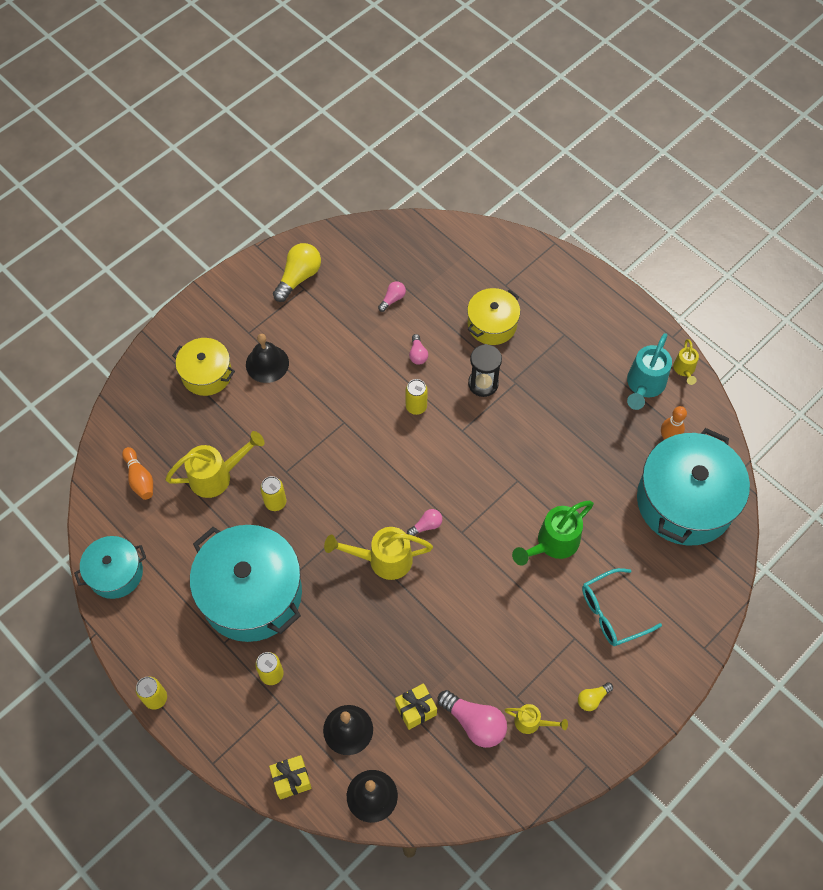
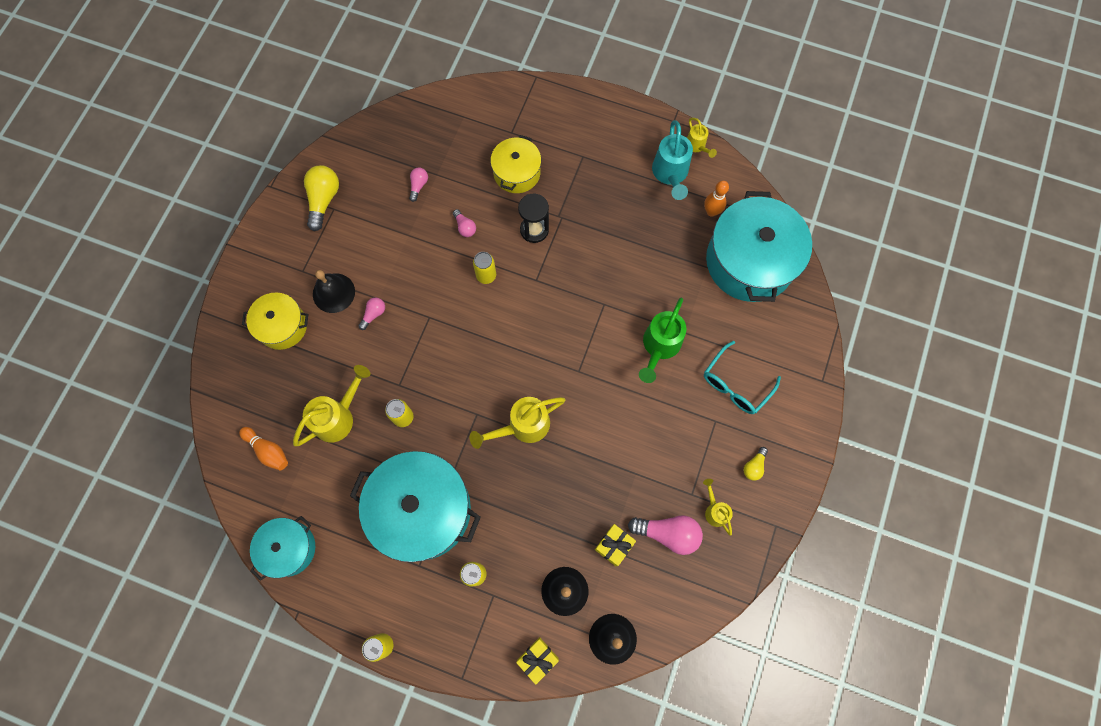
camera: 25 degrees left, 10 degrees up
pink light bulb [407,509,442,536] -> pink light bulb moved to [358,298,385,330]
yellow watering can [505,704,568,734] -> yellow watering can turned 105 degrees counterclockwise [703,479,733,536]

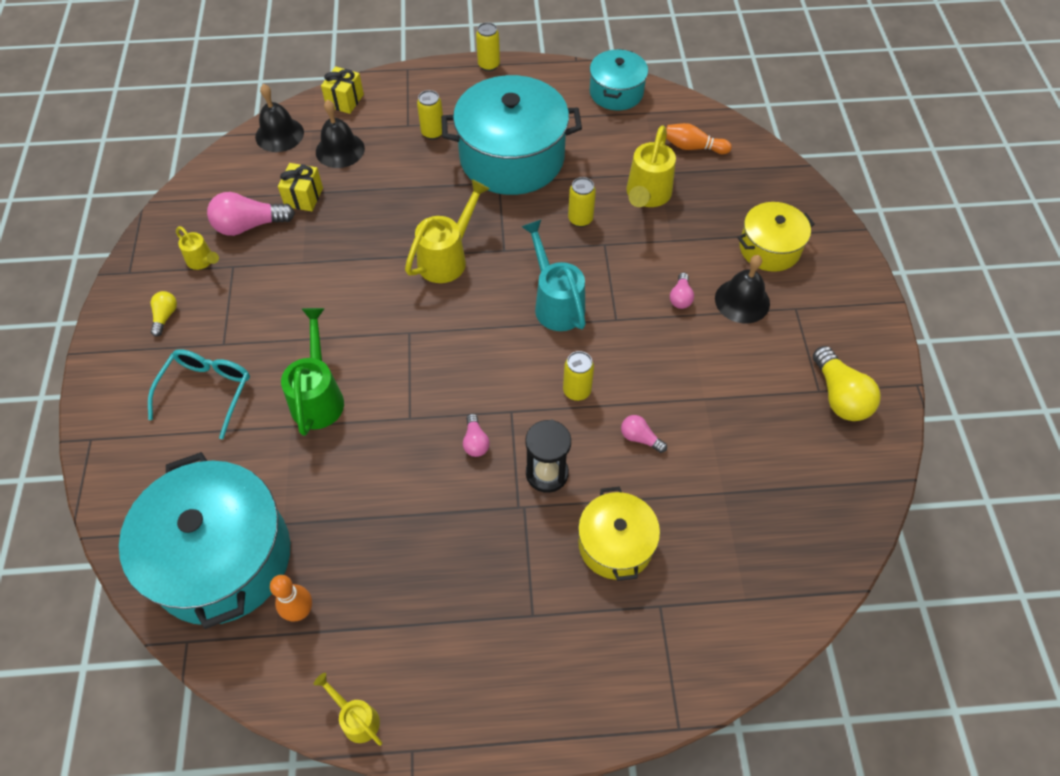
camera: 155 degrees right, 15 degrees down
pink light bulb [409,168,428,202] -> pink light bulb moved to [463,414,490,457]
turquoise watering can [652,120,693,200] -> turquoise watering can moved to [521,219,586,331]

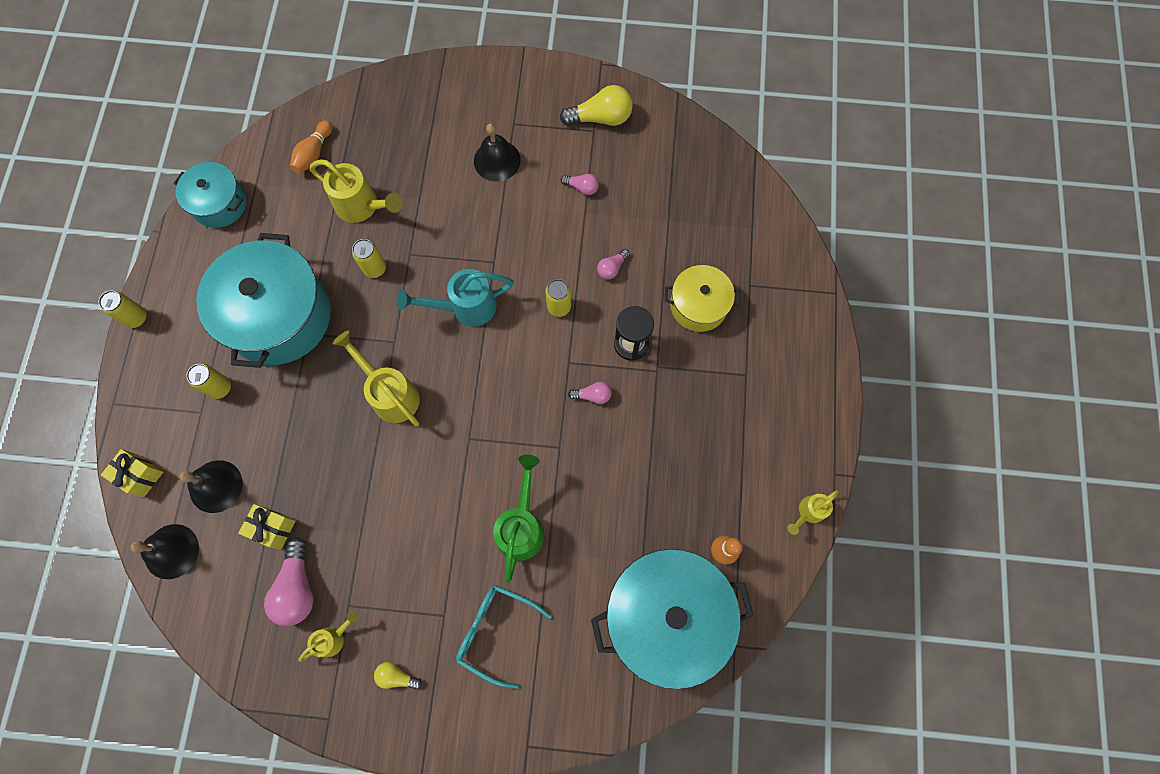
camera: 80 degrees left, 15 degrees up
green watering can [281,308,344,436] -> green watering can turned 90 degrees clockwise [493,455,544,583]
pink light bulb [670,273,694,309] -> pink light bulb moved to [561,174,599,195]
yellow pot [737,202,815,272] -> none

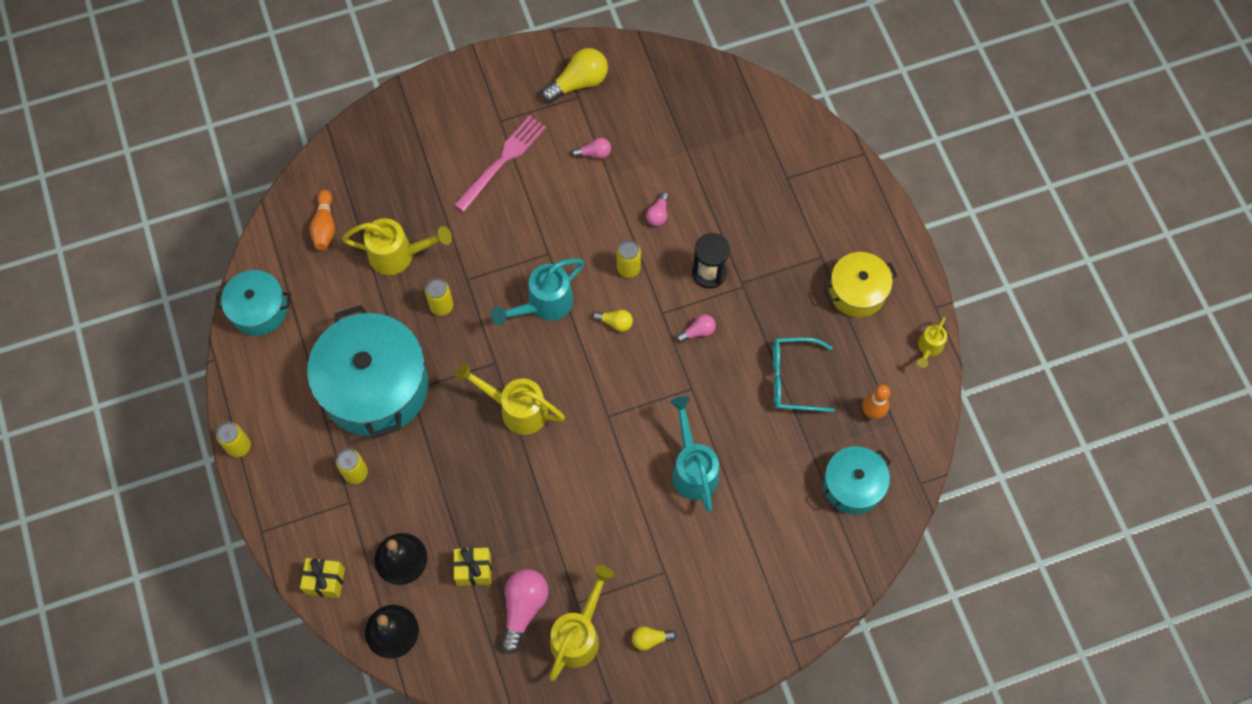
camera: 25 degrees left, 5 degrees down
pink light bulb [264,537,313,626] -> pink light bulb turned 135 degrees counterclockwise [501,569,549,654]
yellow watering can [298,611,358,662] -> yellow watering can [549,565,614,681], size x1.78
turquoise glasses [456,585,552,689] -> turquoise glasses moved to [773,337,835,412]
black bell [474,123,521,181] -> pink fork [454,116,546,212]
green watering can [493,455,544,583] -> turquoise watering can [670,396,719,512]
turquoise pot [591,549,754,689] -> turquoise pot [822,446,891,514], size x0.55
yellow pot [665,265,741,332] -> yellow pot moved to [824,252,898,317]
none -> yellow light bulb [592,310,633,332]

